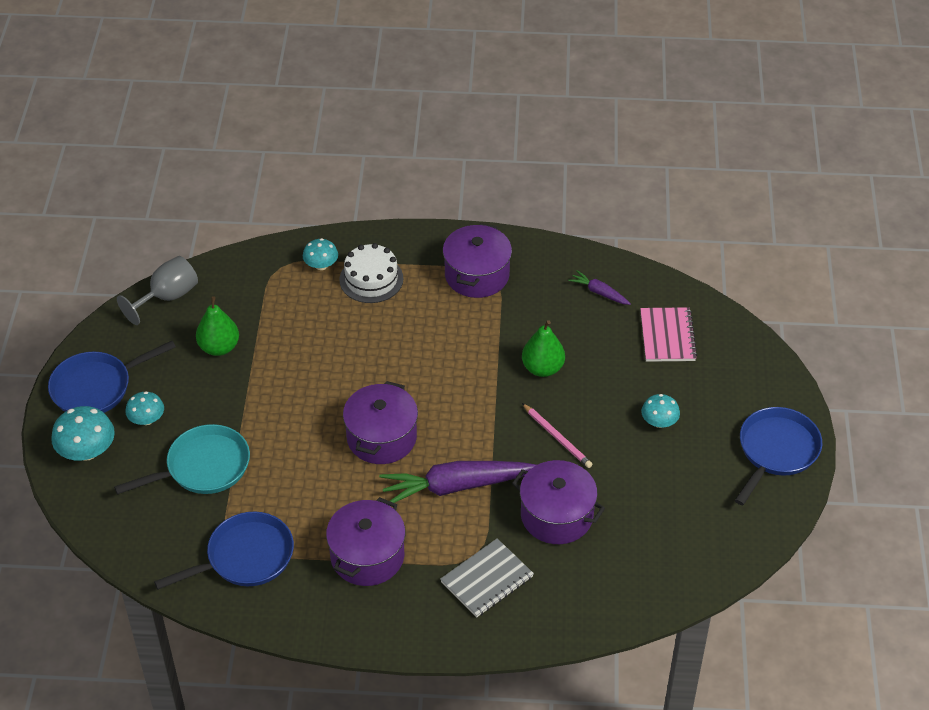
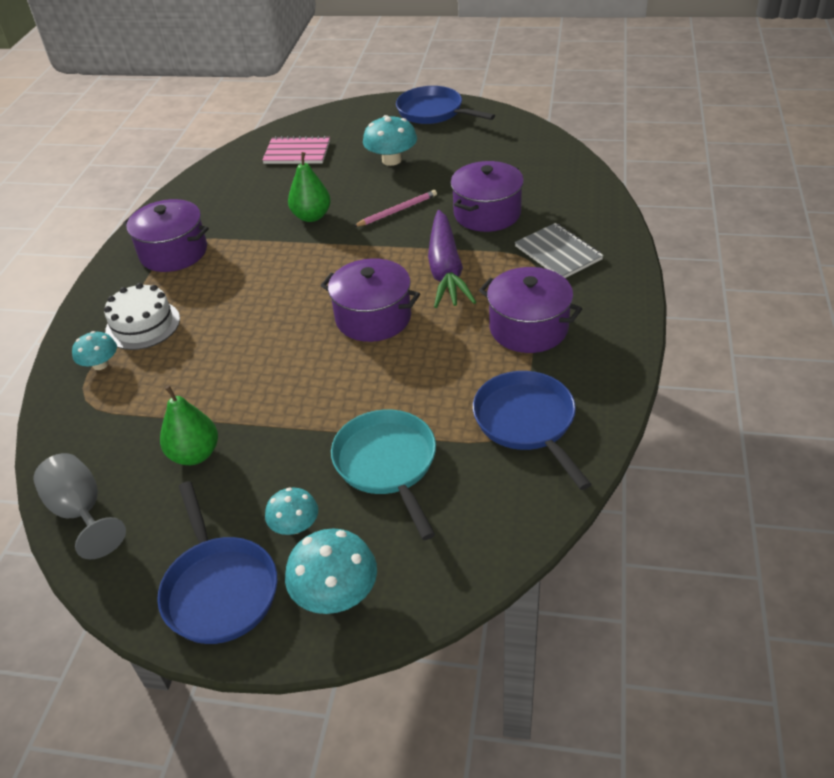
camera: 80 degrees left, 5 degrees down
purple carrot [568,270,631,305] -> none
turquoise mushroom [641,394,680,428] -> turquoise mushroom [363,115,417,166], size x1.59

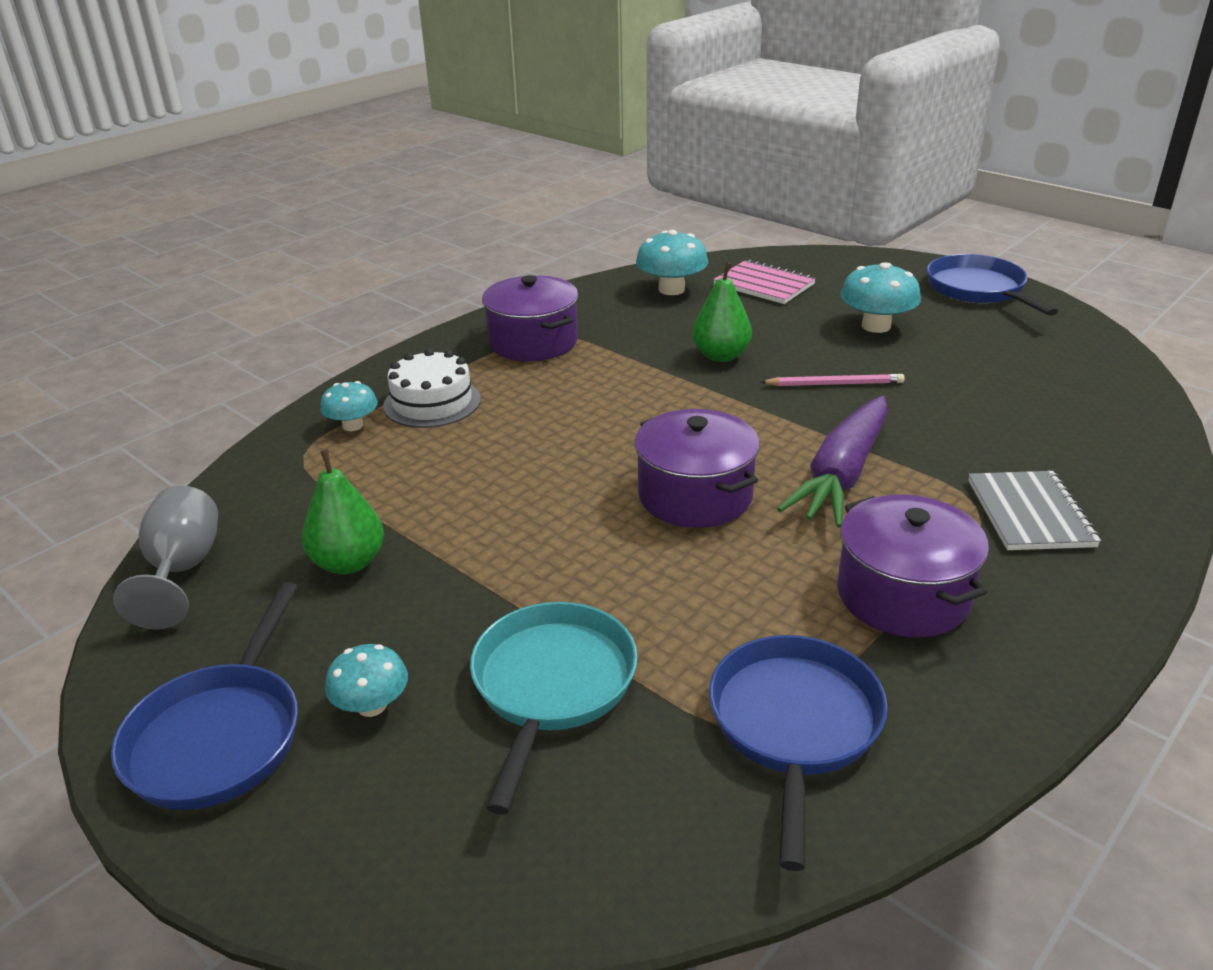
camera: 30 degrees right, 10 degrees down
turquoise mushroom [285,528,377,614] -> turquoise mushroom moved to [636,230,708,295]
purple pot [451,161,524,232] -> none

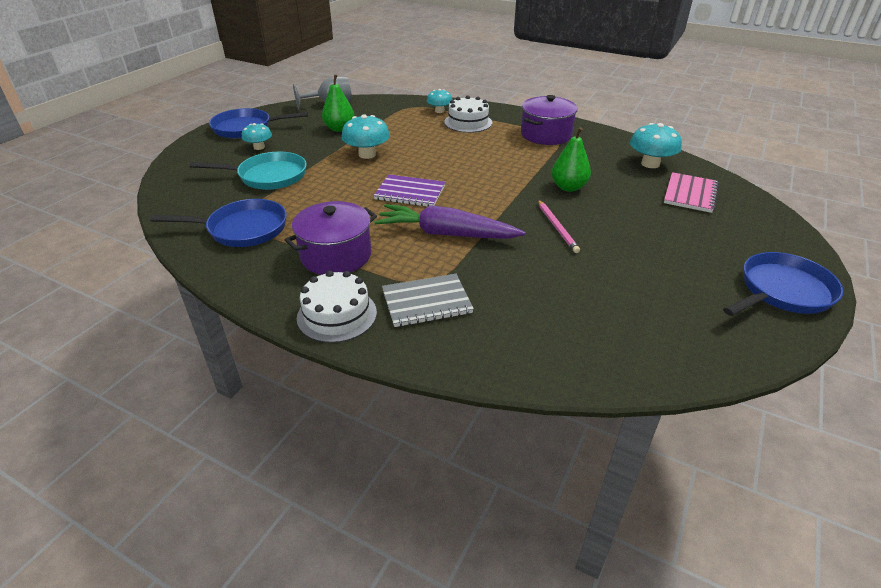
camera: 75 degrees right, 5 degrees up
purple pot [634,409,760,528] -> purple notebook [373,174,445,207]
turquoise mushroom [840,262,921,333] -> turquoise mushroom moved to [341,114,390,159]
none -> white cake [297,270,377,343]

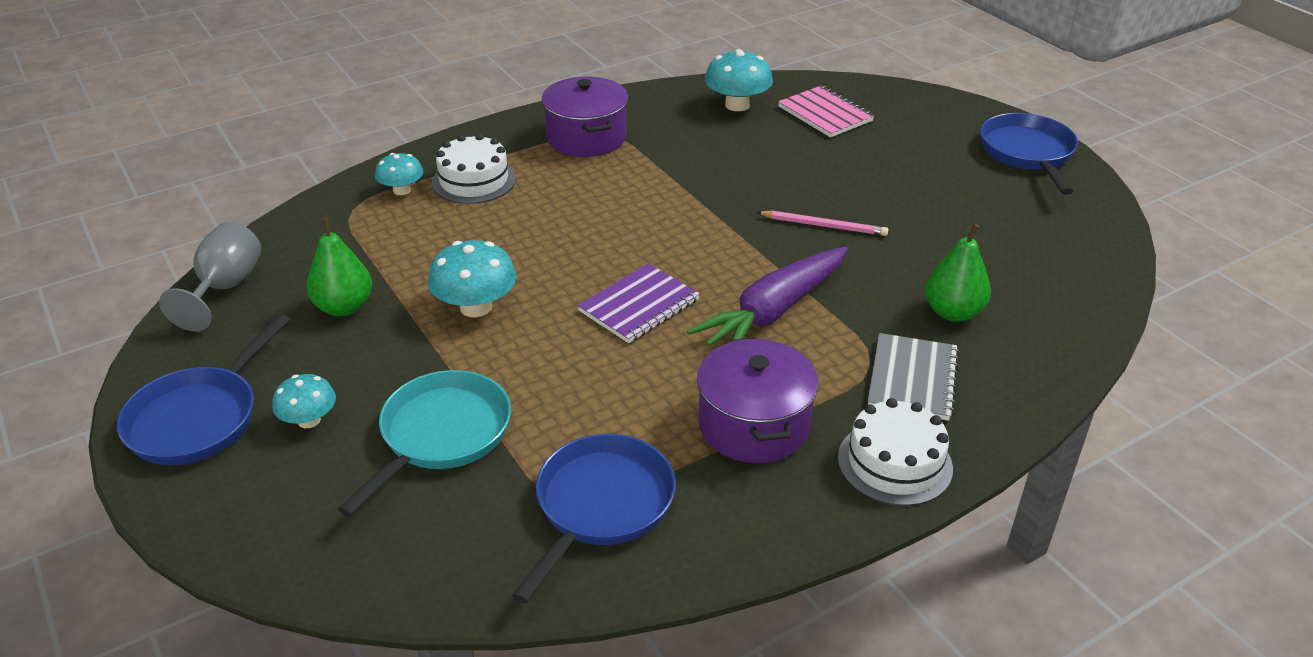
camera: 60 degrees left, 0 degrees up
green pear [552,127,591,192] -> green pear moved to [925,224,991,322]

